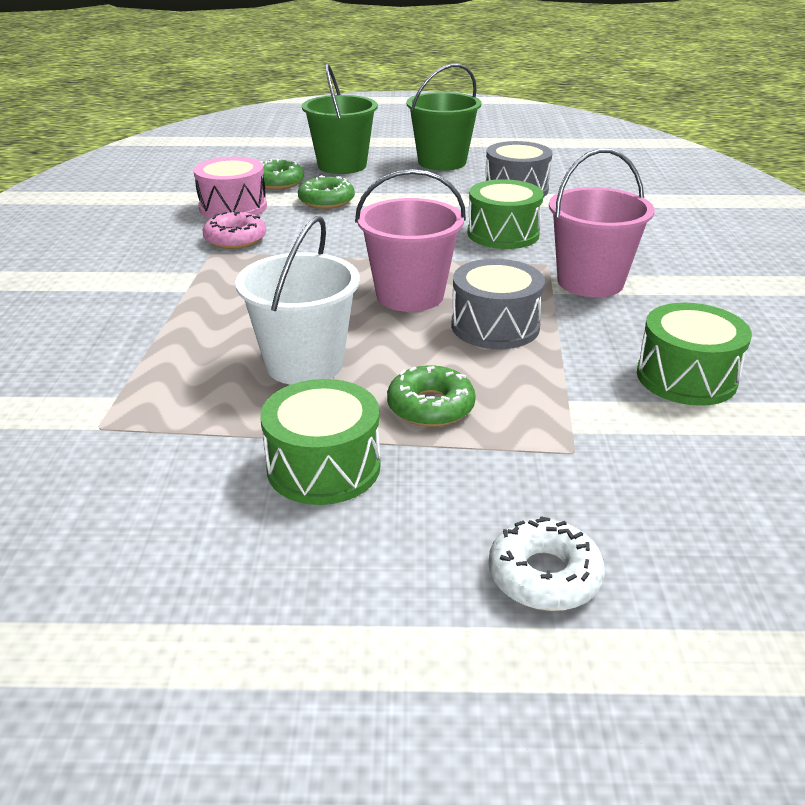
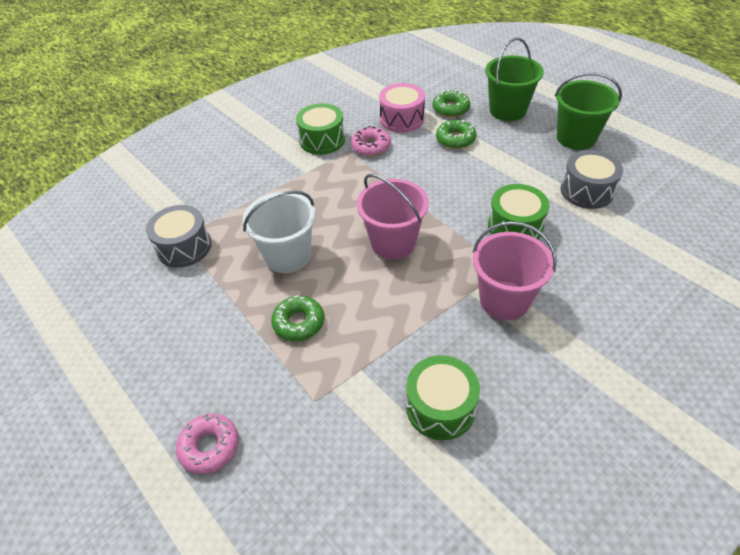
camera: 50 degrees right, 15 degrees up
green drum [260,379,380,505] -> green drum moved to [296,103,345,155]
grey drum [451,259,545,349] -> grey drum moved to [146,205,212,268]
white donut [488,516,605,611] -> pink donut [176,414,239,474]

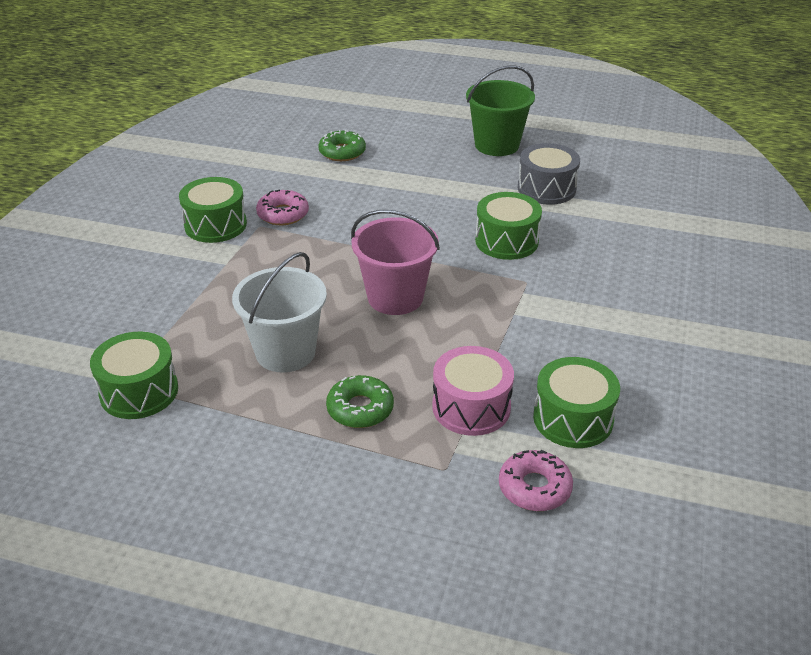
camera: 35 degrees left, 10 degrees down
grey drum [146,205,212,268] -> green drum [90,332,178,419]
pink donut [176,414,239,474] -> pink donut moved to [499,450,573,511]
pink drum [379,83,425,133] -> pink drum moved to [432,346,514,436]
green donut [436,120,476,149] -> none
pink bucket [473,221,557,320] -> none
green bucket [485,38,544,121] -> none

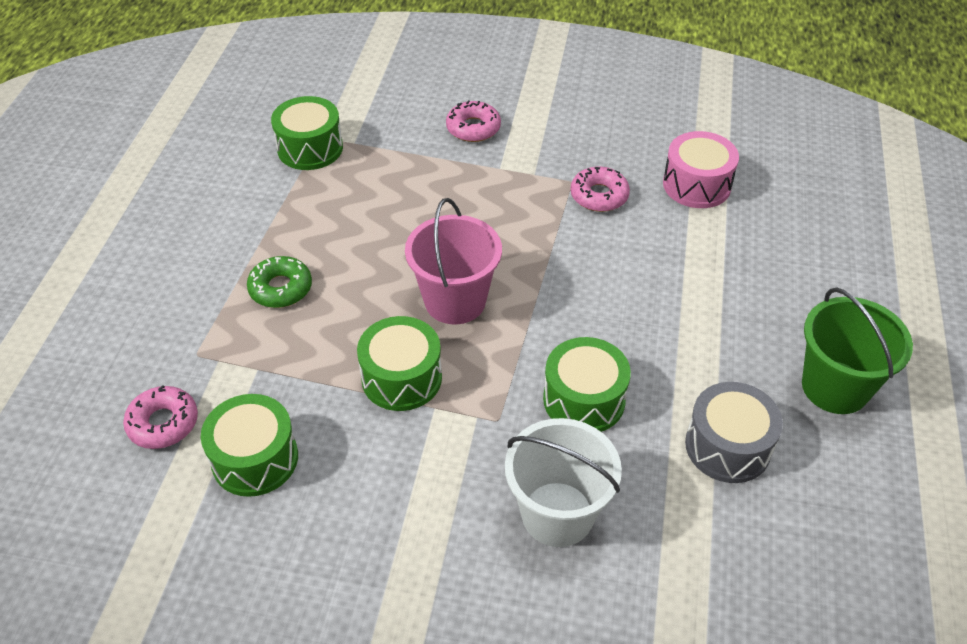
camera: 85 degrees right, 10 degrees up
green drum [179,177,247,243] -> green drum moved to [357,316,442,411]
white bucket [232,252,327,372] -> white bucket moved to [505,418,622,547]
green donut [318,130,366,161] -> none
pink drum [432,346,514,436] -> pink drum moved to [663,131,739,208]
none -> pink donut [446,100,501,142]

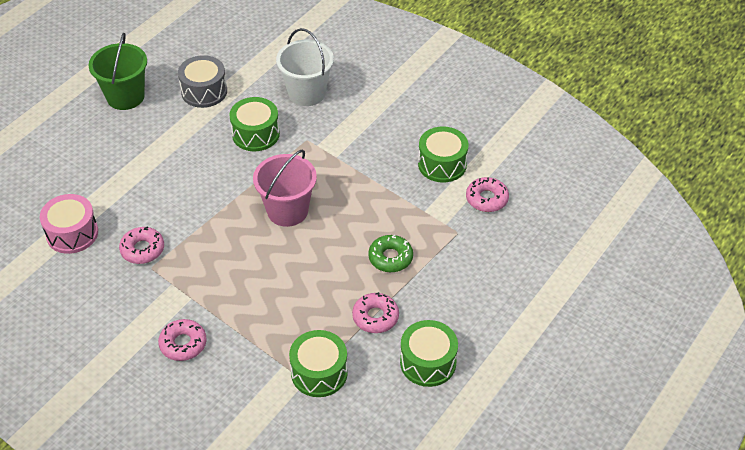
camera: 155 degrees left, 0 degrees up
green drum [357,316,442,411] -> green drum moved to [400,320,458,387]
none -> pink donut [352,292,399,333]

